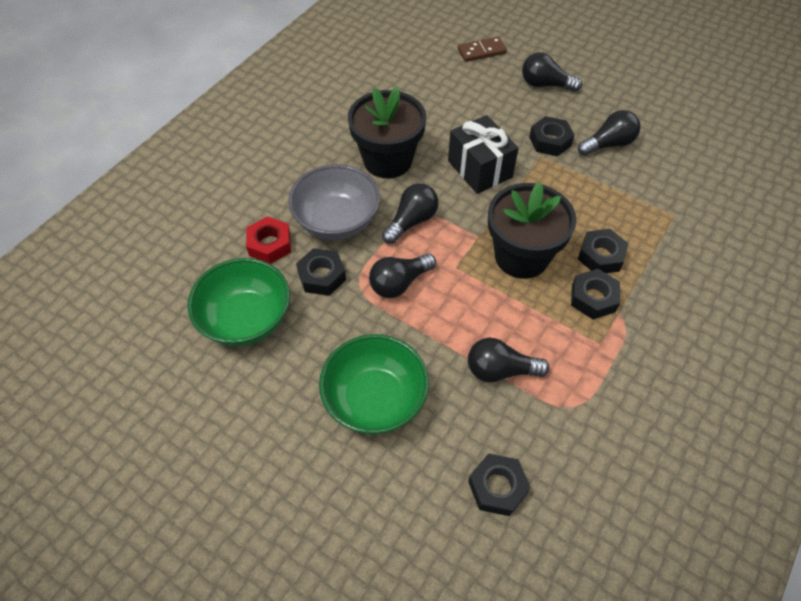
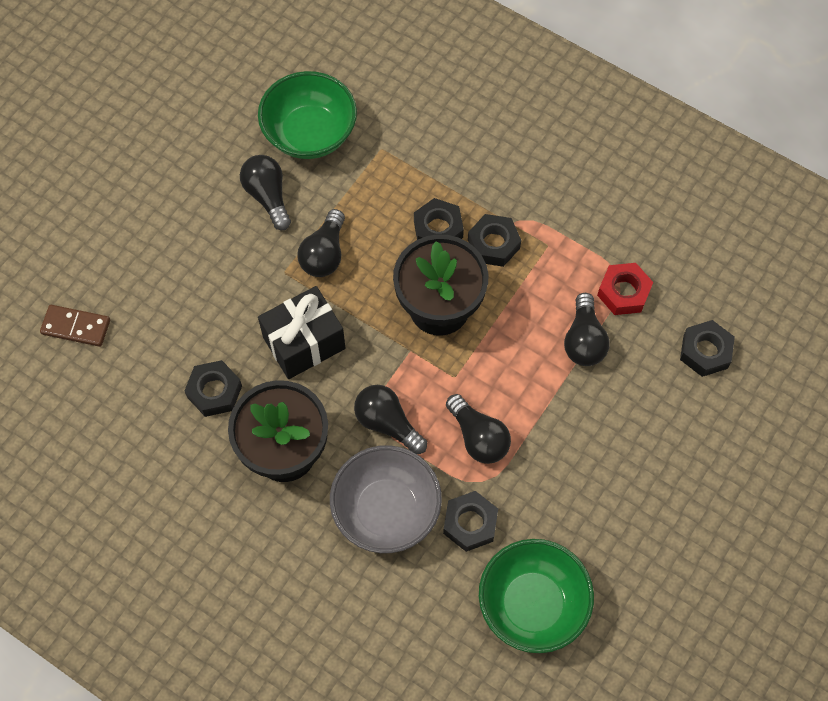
camera: 90 degrees left, 10 degrees up
red nut [246,216,291,264] -> red nut moved to [597,263,653,315]
green bowl [319,334,429,434] -> green bowl moved to [258,71,357,159]
brown domino [458,37,507,62] -> brown domino turned 60 degrees counterclockwise [40,305,110,347]
black light bulb [522,52,582,92] -> black light bulb moved to [298,209,345,277]
black nut [529,116,575,156] -> black nut moved to [185,360,242,417]

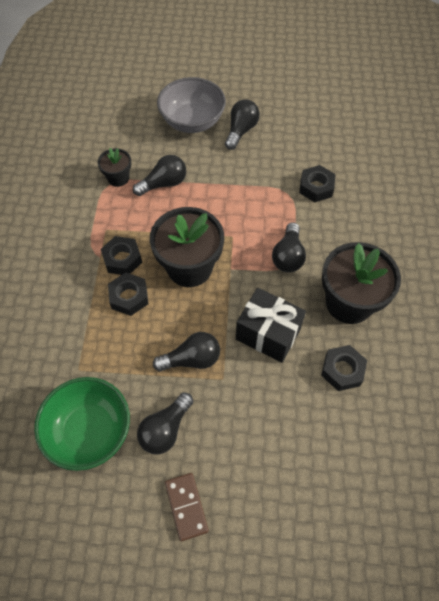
camera: 120 degrees left, 5 degrees down
brown domino [40,305,110,347] -> brown domino moved to [165,473,209,541]
grey bowl [330,445,442,553] -> grey bowl moved to [157,77,226,133]
black light bulb [446,394,511,464] -> black light bulb moved to [225,100,260,150]
green bowl [479,539,594,653] -> none
red nut [597,263,653,315] -> black flower pot [98,148,131,187]
black nut [680,320,735,377] -> none

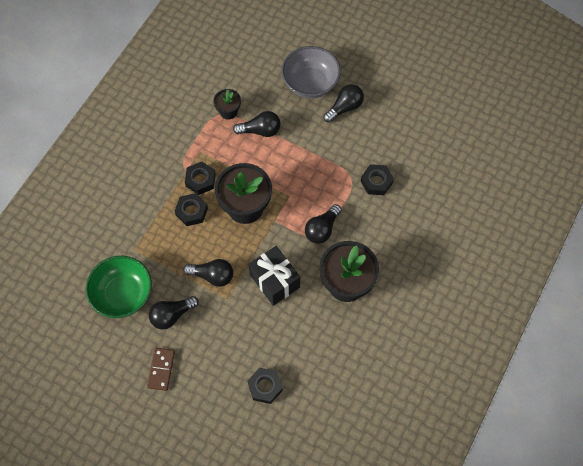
camera: 25 degrees right, 5 degrees up
black nut [321,345,367,391] -> black nut moved to [247,368,283,404]

